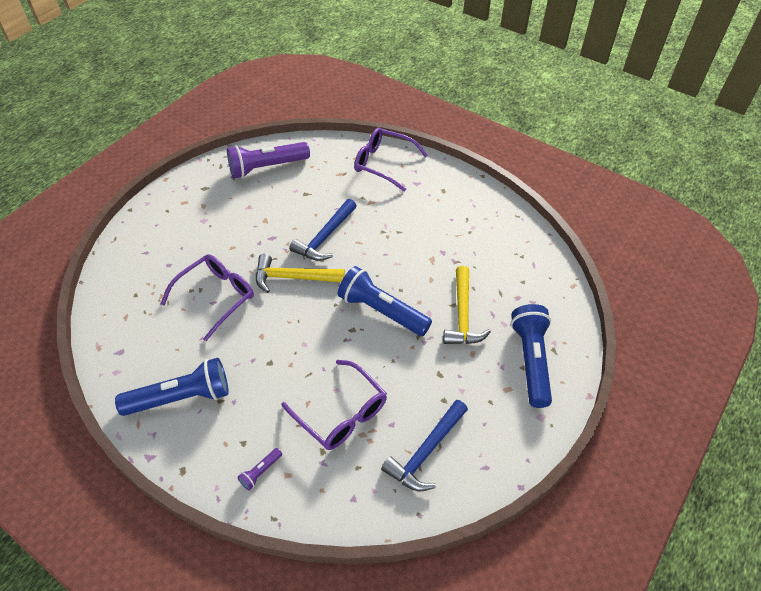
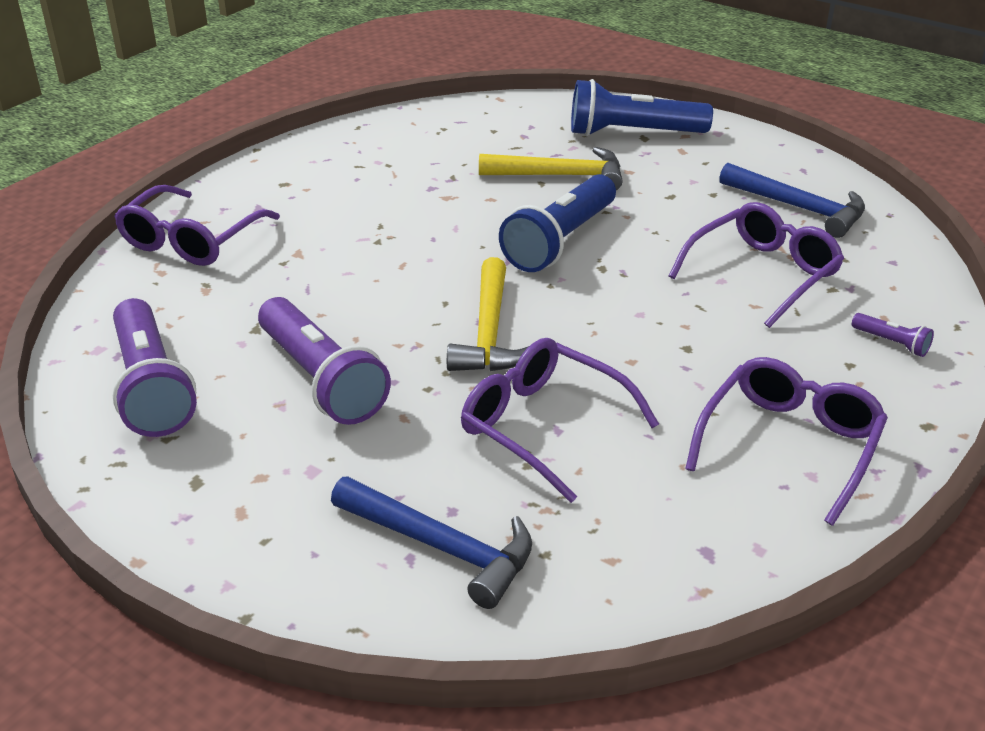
camera: 90 degrees left, 15 degrees down
blue flashlight [115,358,229,416] -> purple glasses [685,357,888,526]
blue hammer [289,199,357,261] -> blue hammer moved to [331,476,532,609]
none -> purple flashlight [258,297,391,425]

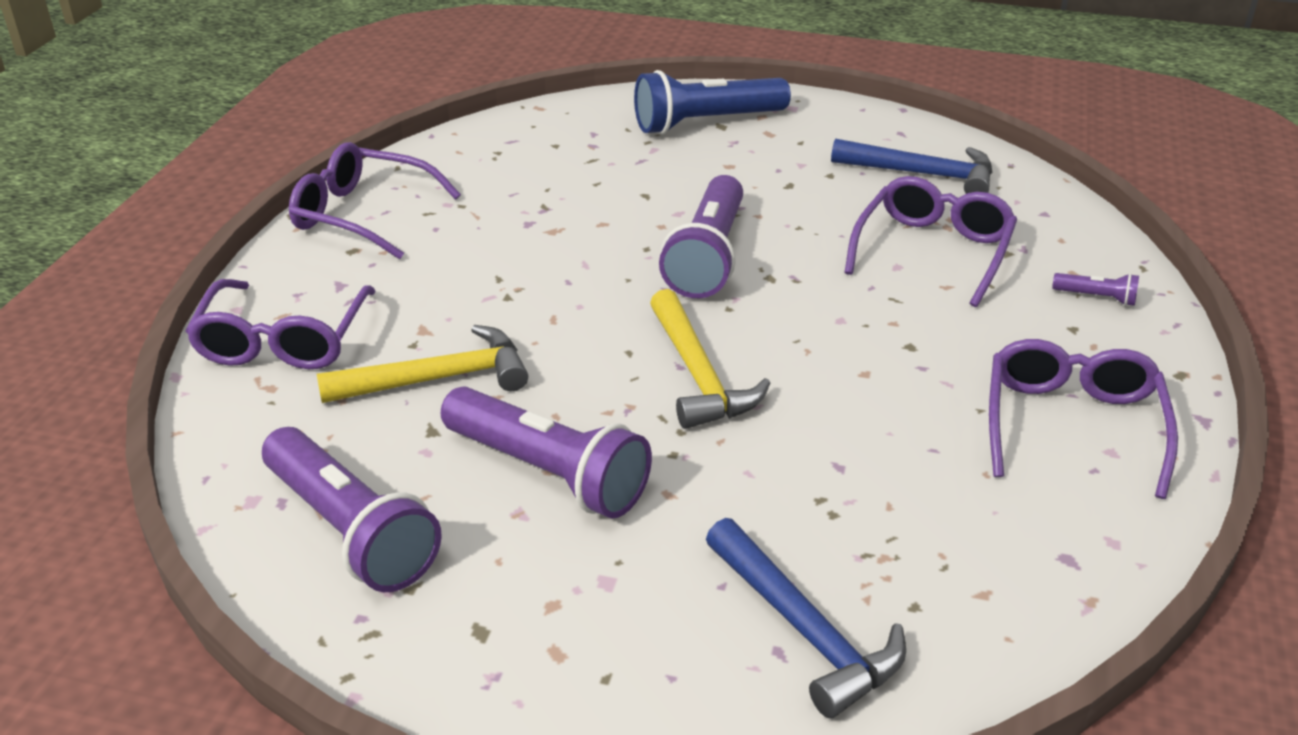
camera: 20 degrees left, 0 degrees up
blue hammer [331,476,532,609] -> blue hammer turned 45 degrees clockwise [706,518,906,718]
purple glasses [461,338,659,503] -> purple glasses moved to [289,142,461,259]
yellow hammer [479,147,622,190] -> yellow hammer moved to [317,325,528,403]
blue flashlight [499,174,616,272] -> purple flashlight [659,175,743,298]

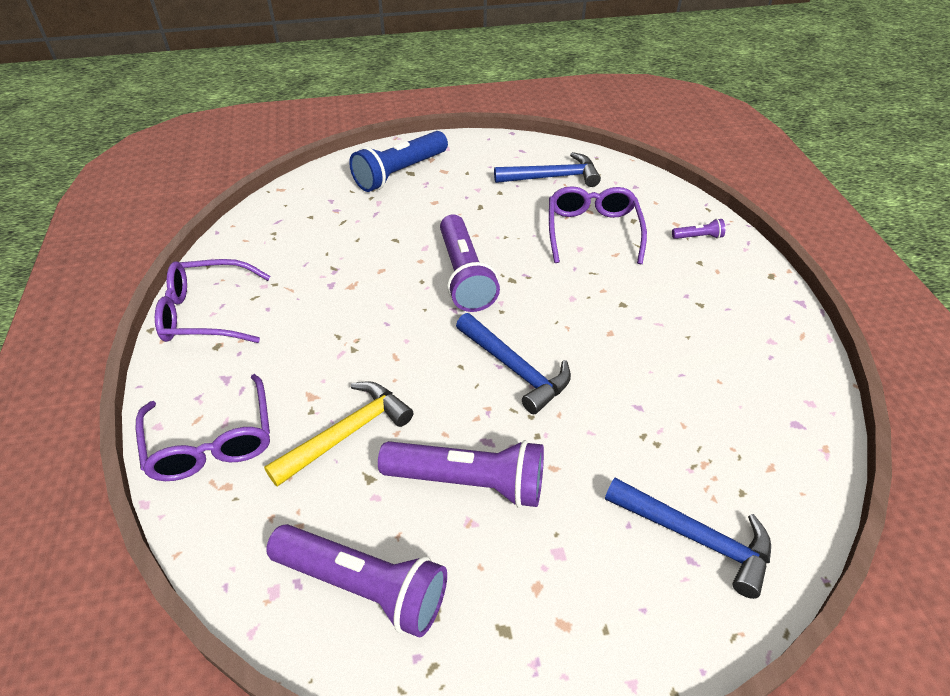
camera: 25 degrees left, 10 degrees up
yellow hammer [650,289,770,429] -> blue hammer [456,313,571,414]
purple glasses [989,339,1178,499] -> none

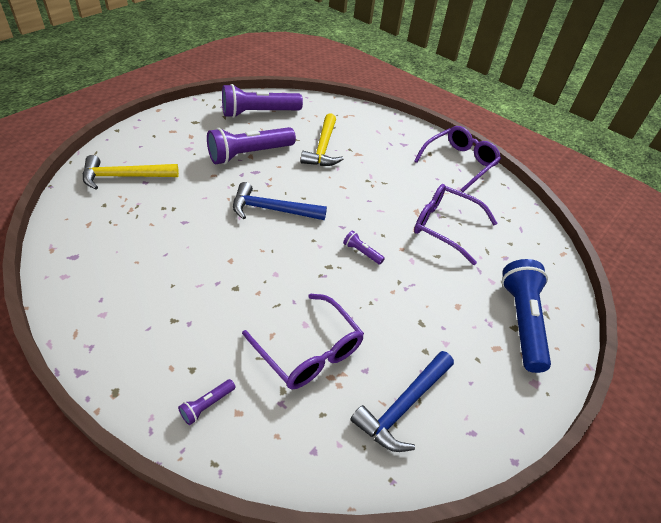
camera: 135 degrees right, 0 degrees up
purple glasses [136,374,270,481] -> purple glasses moved to [414,184,498,265]
purple flashlight [440,214,500,312] -> purple flashlight [343,231,385,265], size x0.43
blue hammer [605,478,771,599] -> yellow hammer [83,155,179,189]

